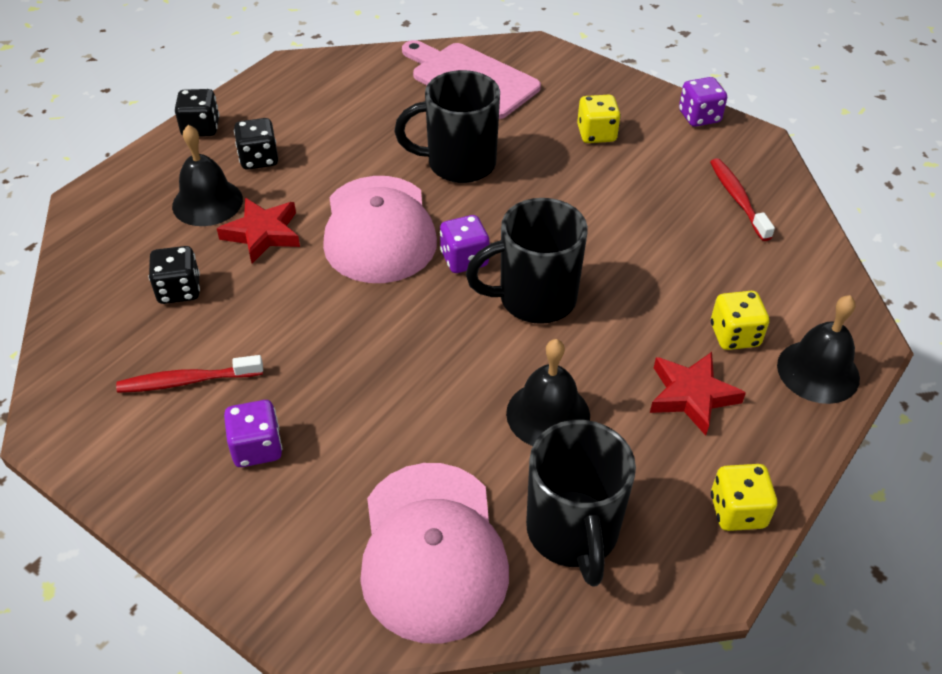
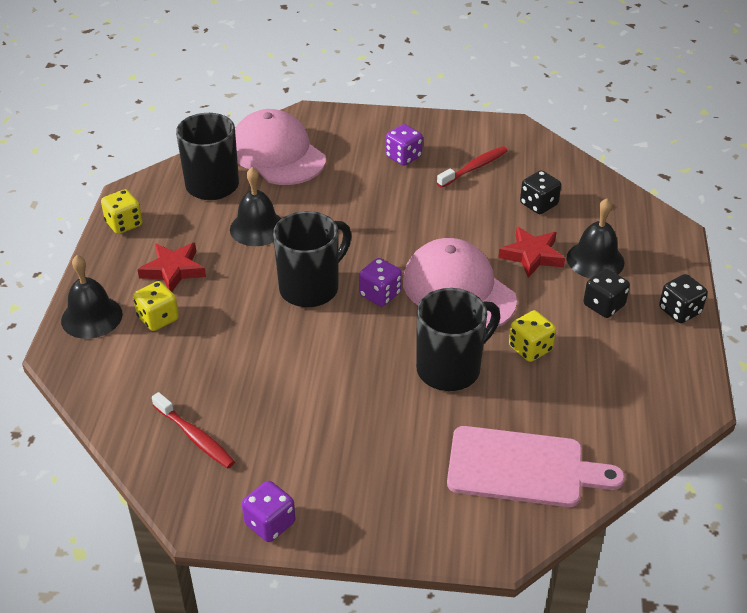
camera: 150 degrees right, 5 degrees down
yellow dice [577,95,621,143] -> yellow dice moved to [509,310,556,362]

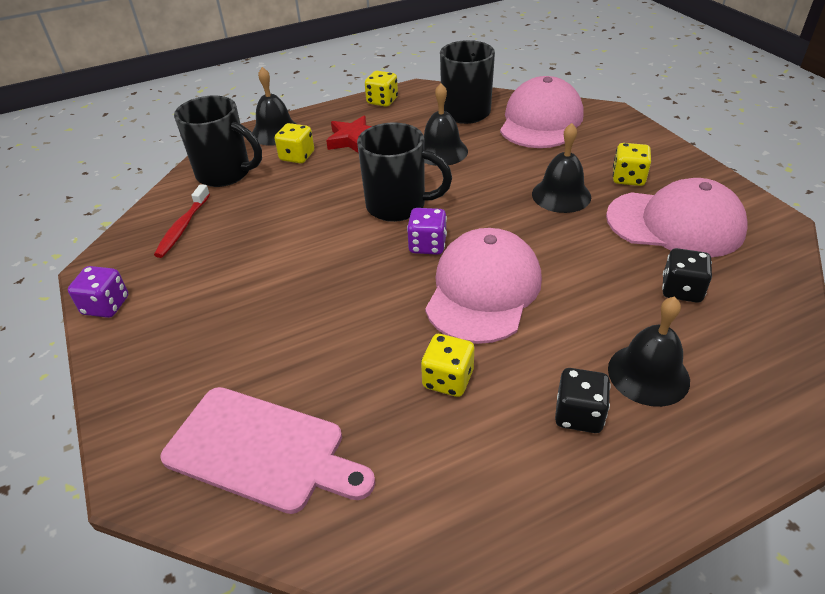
camera: 60 degrees right, 0 degrees up
purple dice [385,124,423,166] -> yellow dice [613,143,651,186]
black mug [416,288,500,391] -> black mug moved to [174,95,262,187]
red toothbrush [437,146,508,188] -> pink cap [606,178,748,257]
pink cutting board [447,426,625,507] -> pink cutting board turned 45 degrees counterclockwise [160,387,375,514]
red star [498,227,565,278] -> none
black dice [659,274,708,323] -> none
none -> black bell [532,123,591,213]

